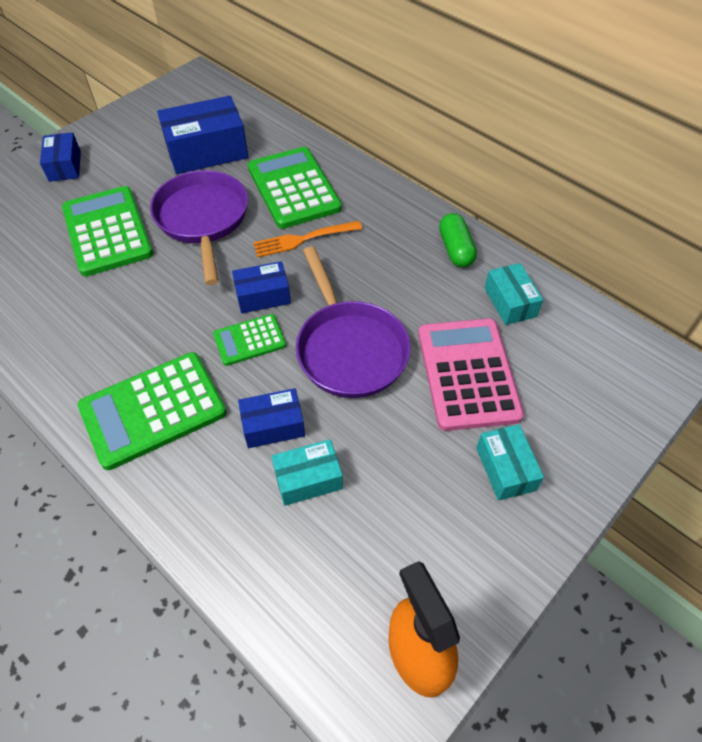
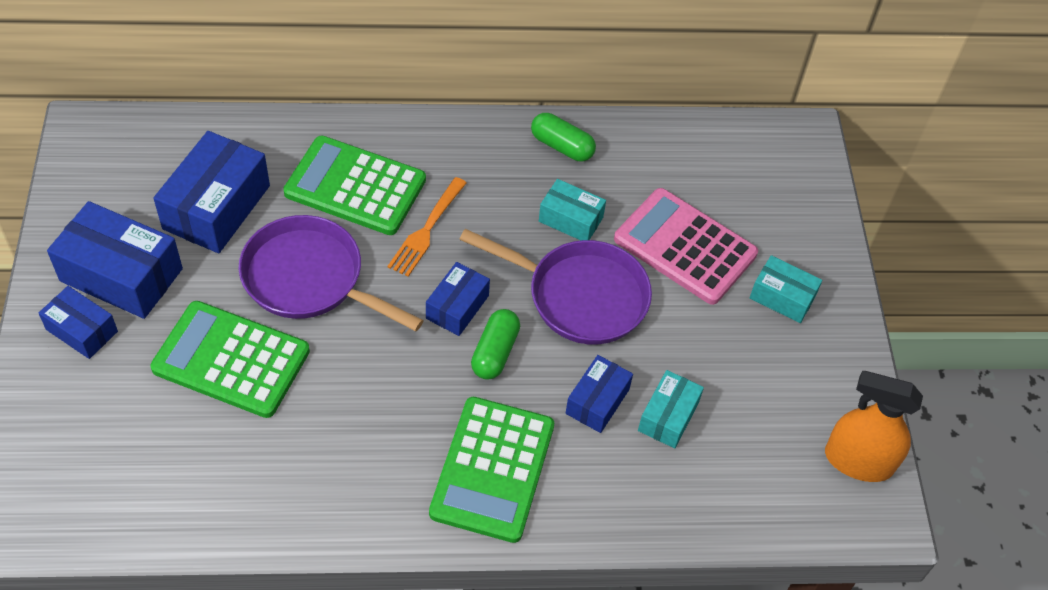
camera: 50 degrees left, 0 degrees up
green calculator [213,314,286,366] -> green capsule [471,309,520,380]
turquoise box [485,263,543,325] -> turquoise box moved to [539,179,606,240]
none -> blue box [47,201,183,319]

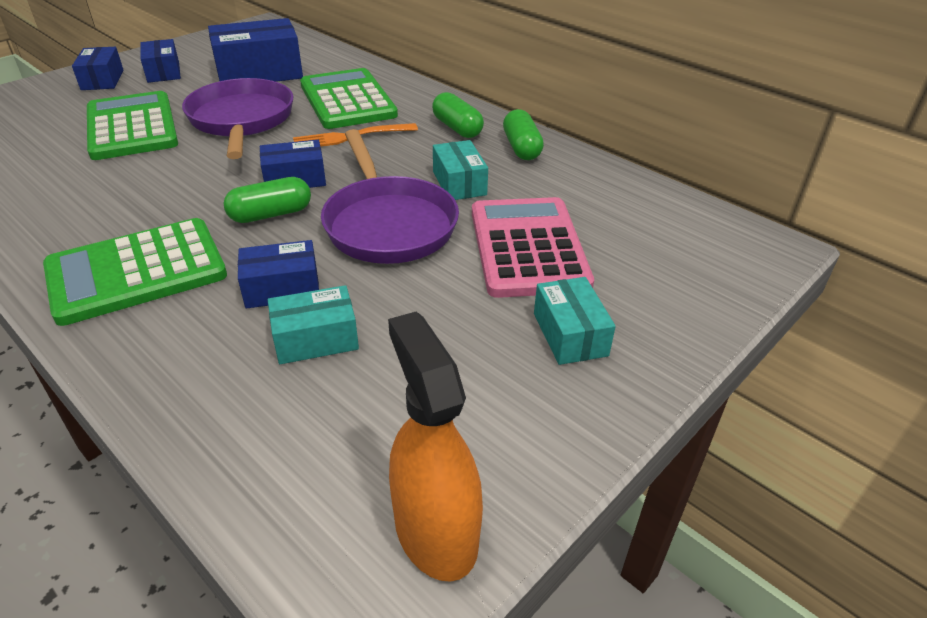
camera: 50 degrees right, 15 degrees down
blue box [47,201,183,319] -> blue box [140,39,181,83], size x0.57
none -> green capsule [432,92,484,138]

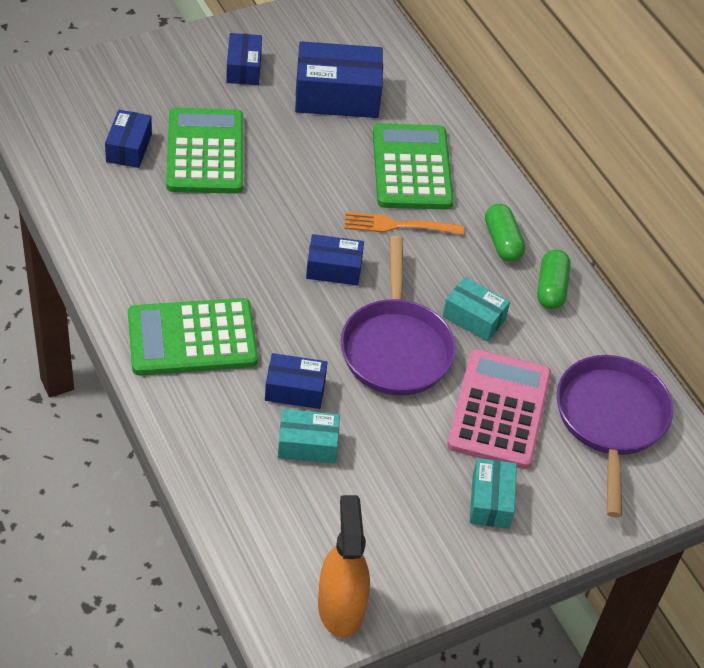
camera: 15 degrees right, 10 degrees up
blue box [72,47,123,90] -> blue box moved to [105,110,152,168]
purple pan [182,78,294,159] -> purple pan moved to [557,355,674,517]
green capsule [224,177,311,223] -> none
turquoise box [433,140,488,200] -> turquoise box turned 60 degrees counterclockwise [443,277,510,341]

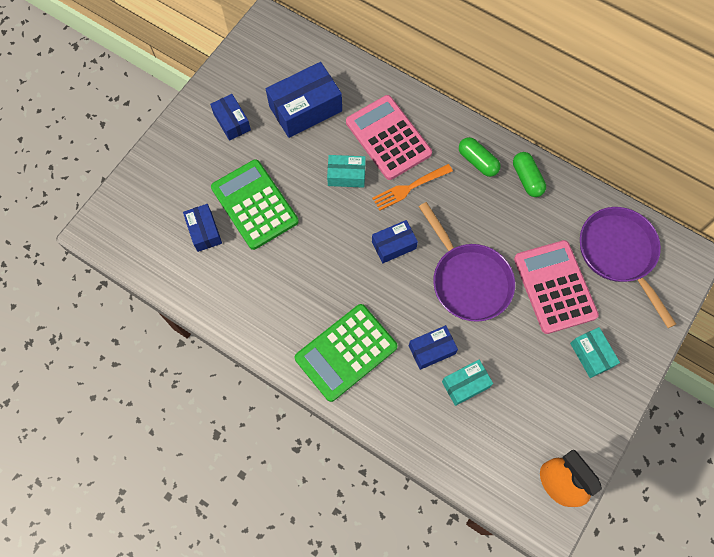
camera: 25 degrees left, 20 degrees up
green calculator [373,123,454,210] -> pink calculator [346,95,432,180]
turquoise box [443,277,510,341] -> turquoise box moved to [327,155,366,188]

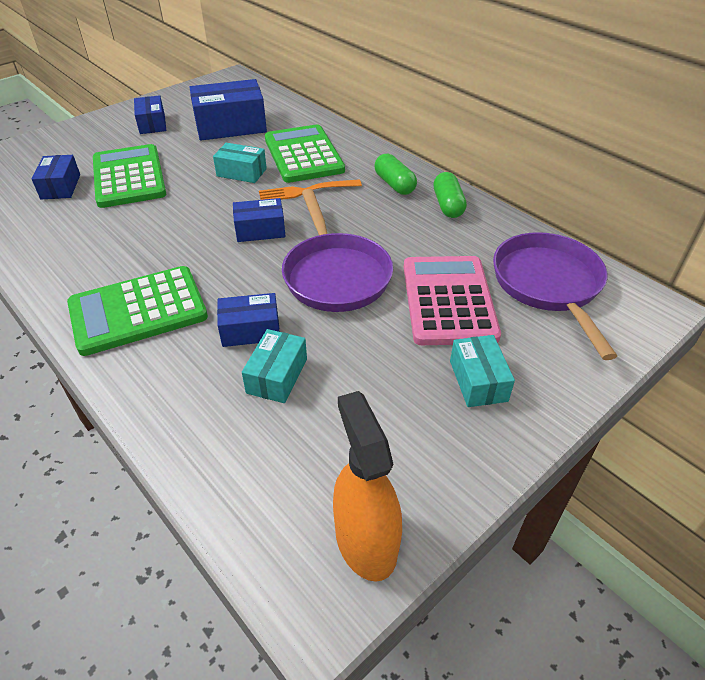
camera: 15 degrees right, 25 degrees down
pink calculator [346,95,432,180] -> green calculator [265,124,345,183]
turquoise box [442,360,493,406] -> turquoise box turned 60 degrees counterclockwise [242,329,307,403]

